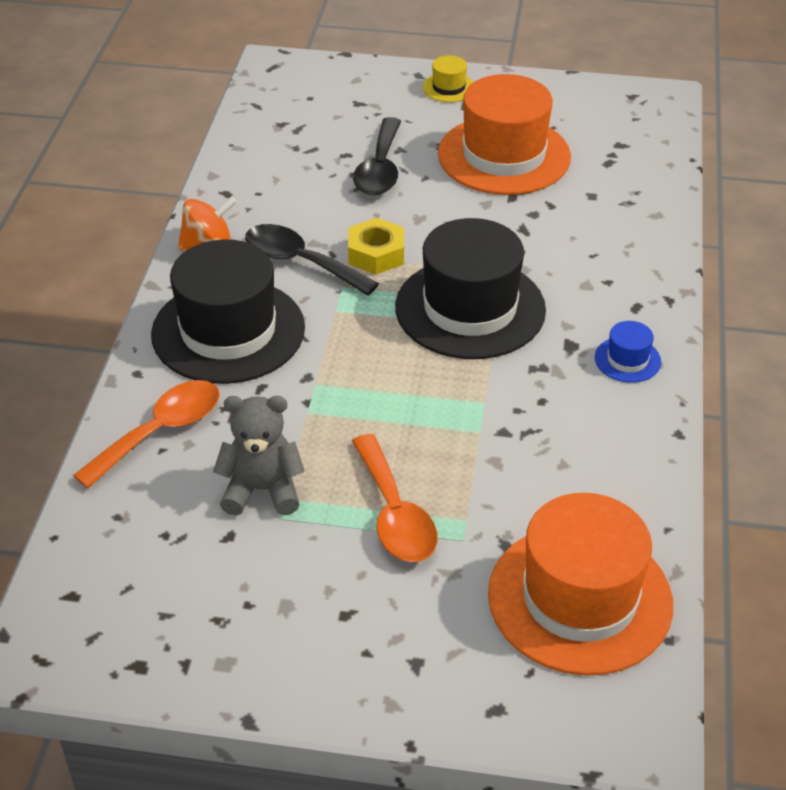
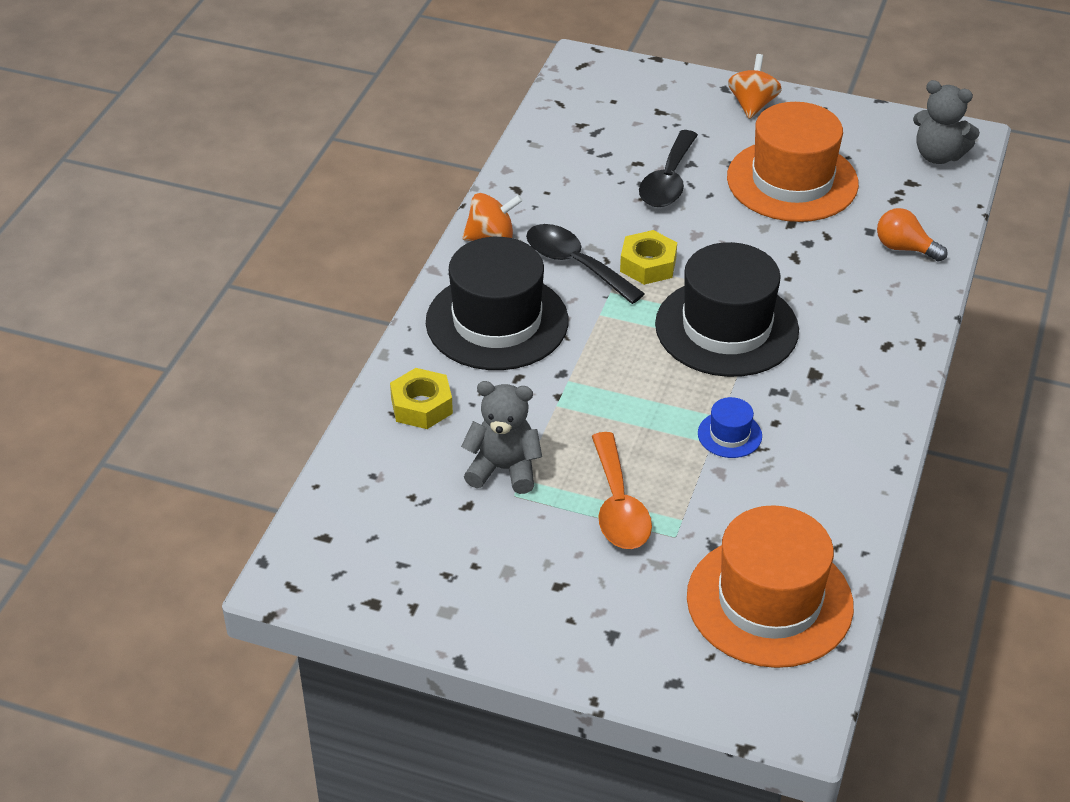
camera: 10 degrees right, 0 degrees up
orange spoon [73,380,220,489] -> yellow nut [390,368,453,429]
yellow hat [423,55,473,102] -> orange spinning top [728,54,782,119]
blue hat [595,321,661,383] -> blue hat moved to [698,397,762,458]
none -> orange light bulb [877,208,948,262]
none -> grey teddy bear [913,80,980,164]

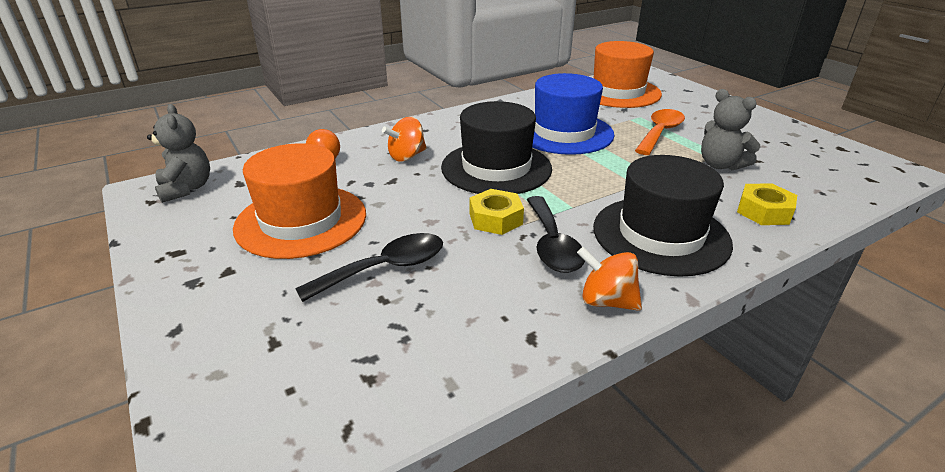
camera: 140 degrees left, 10 degrees down
blue hat [698,397,762,458] -> blue hat [532,73,614,155], size x2.36
orange spinning top [728,54,782,119] -> orange spinning top moved to [382,117,427,162]

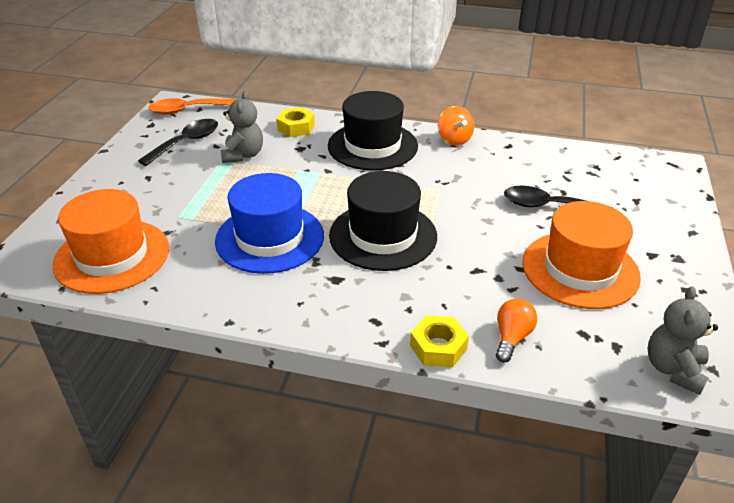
camera: 135 degrees left, 5 degrees up
orange spinning top [382,117,427,162] -> none
yellow nut [470,189,524,235] -> yellow nut moved to [410,315,469,367]
black spoon [526,196,585,273] -> black spoon moved to [138,119,218,166]
orange spoon [635,109,685,155] -> orange spoon moved to [148,98,237,115]

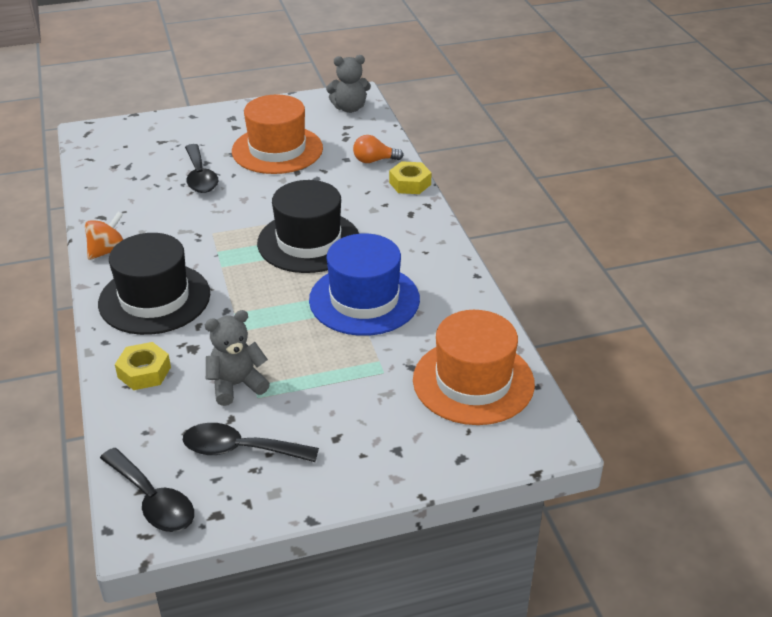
camera: 120 degrees left, 0 degrees up
orange spoon [148,98,237,115] -> black spoon [100,448,194,532]

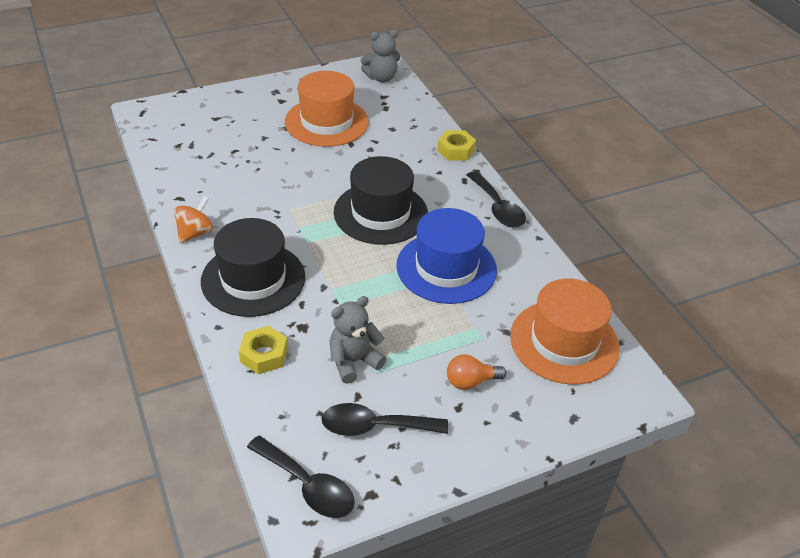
camera: 10 degrees left, 5 degrees up
black spoon [185,144,218,193] -> black spoon moved to [467,171,526,228]
orange light bulb [353,135,404,163] -> orange light bulb moved to [447,354,506,390]

